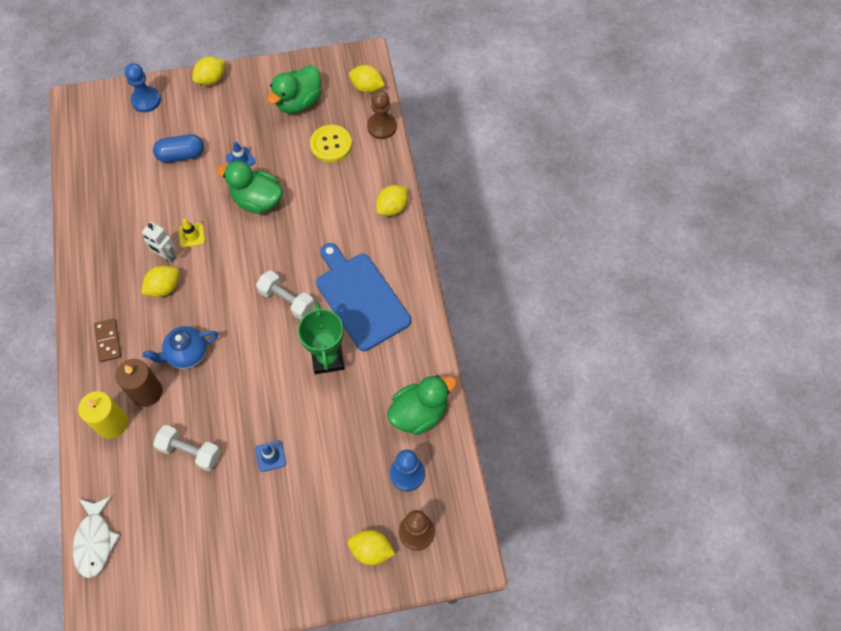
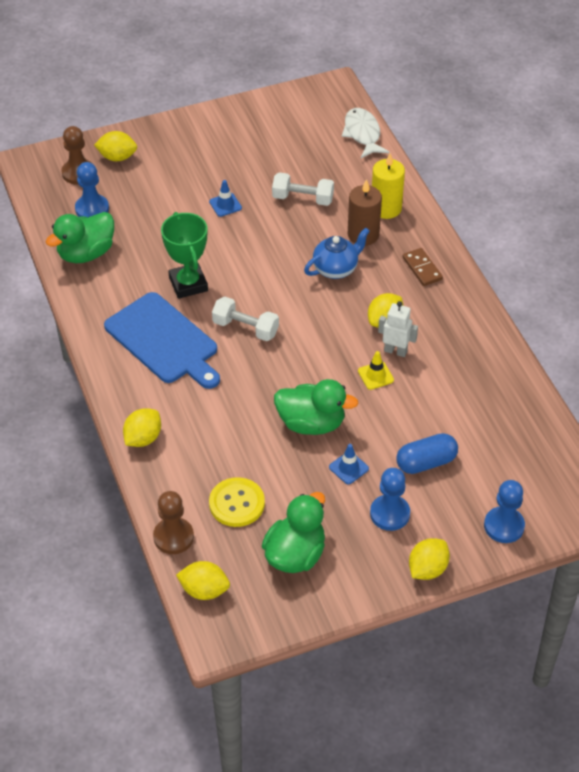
camera: 170 degrees right, 15 degrees down
none -> blue pawn [370,468,410,531]

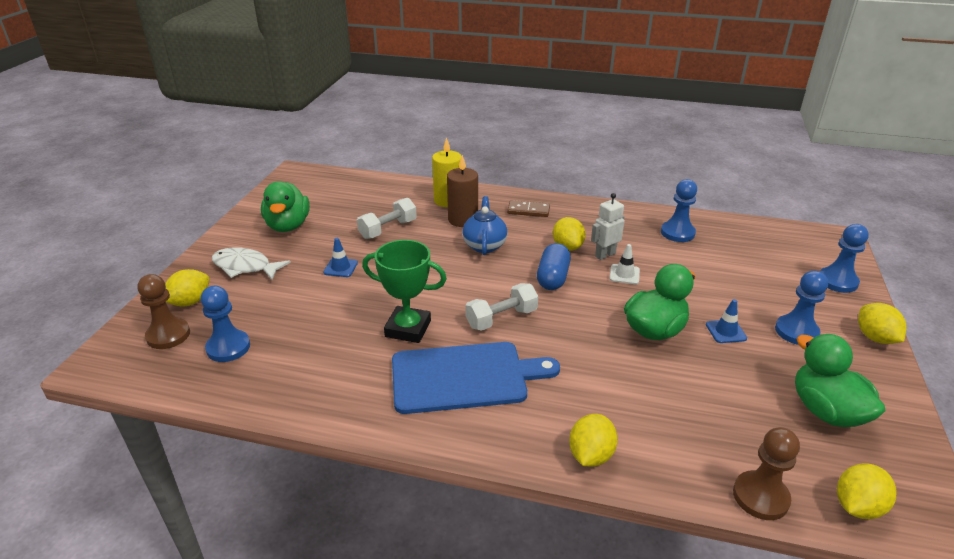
camera: 55 degrees left, 15 degrees down
green duck [46,212,114,263] -> green duck moved to [261,181,310,232]
yellow lemon [123,408,161,447] -> yellow lemon turned 45 degrees clockwise [569,414,618,467]
yellow button [209,477,265,527] -> none
white fish [342,108,389,158] -> white fish moved to [212,247,291,280]
yellow traffic cone [358,351,394,390] -> white traffic cone [609,244,640,284]
blue capsule [396,433,458,474] -> blue capsule moved to [537,243,571,290]
none -> blue pawn [661,179,697,242]

